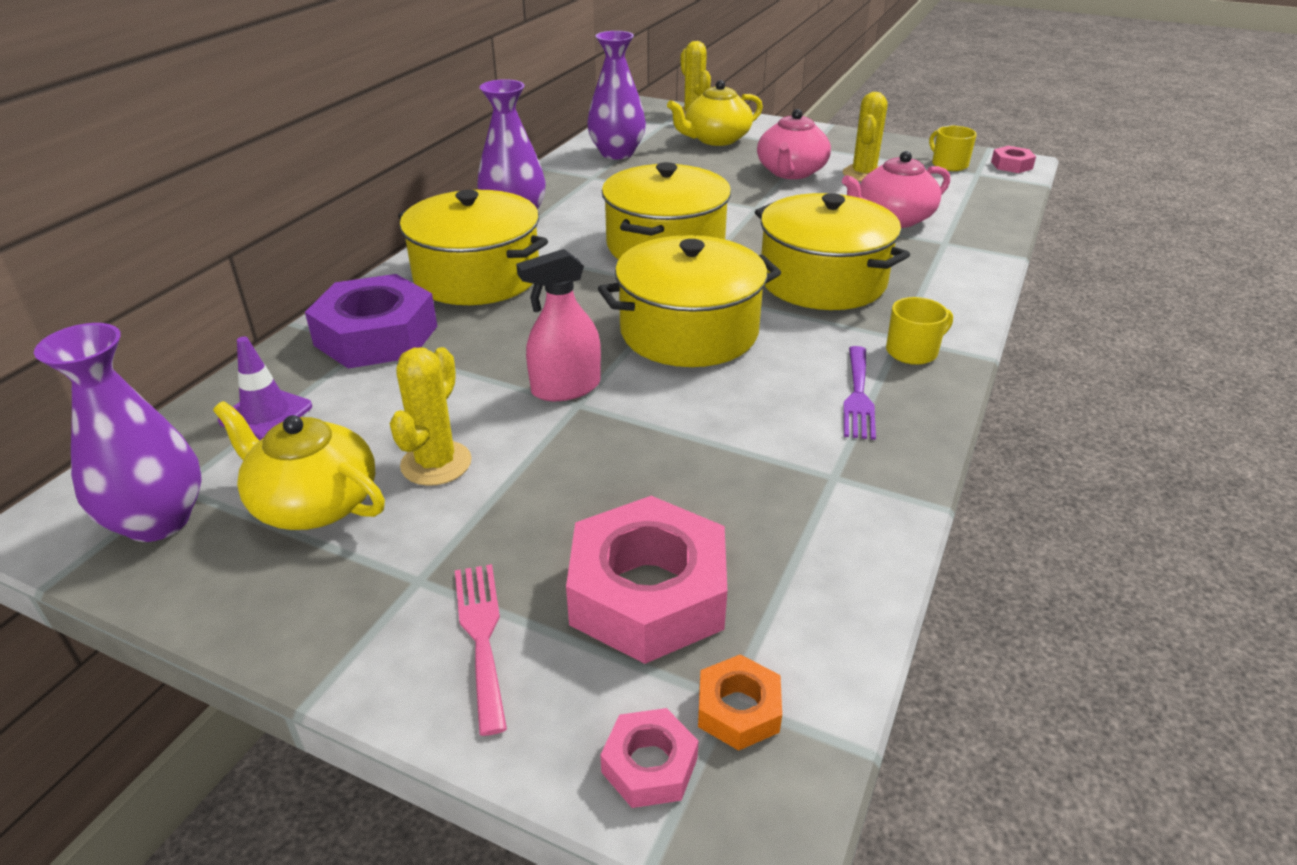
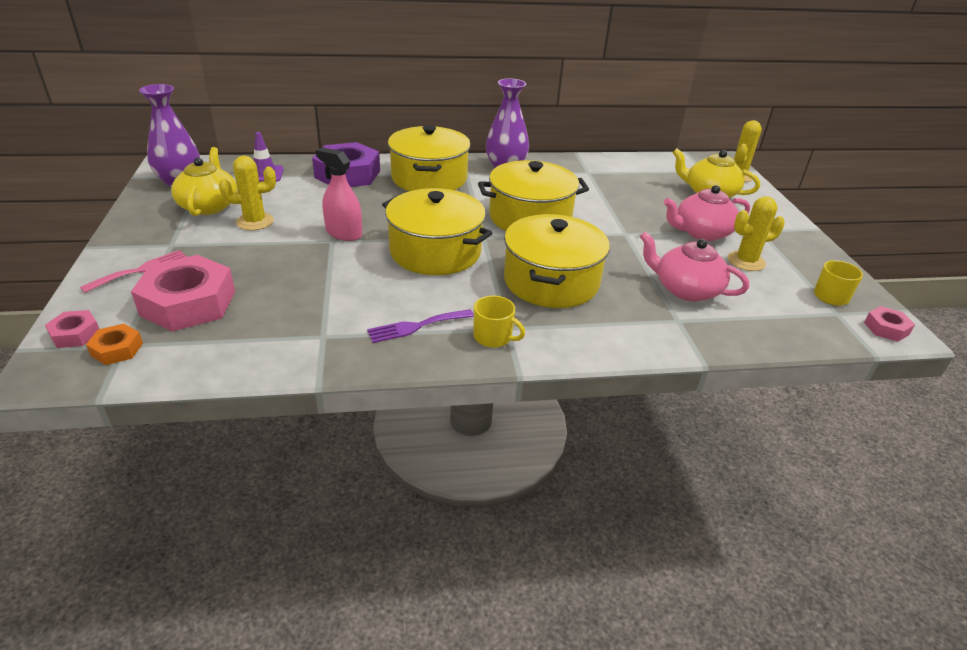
camera: 55 degrees right, 0 degrees up
purple vase [587,31,646,159] -> none

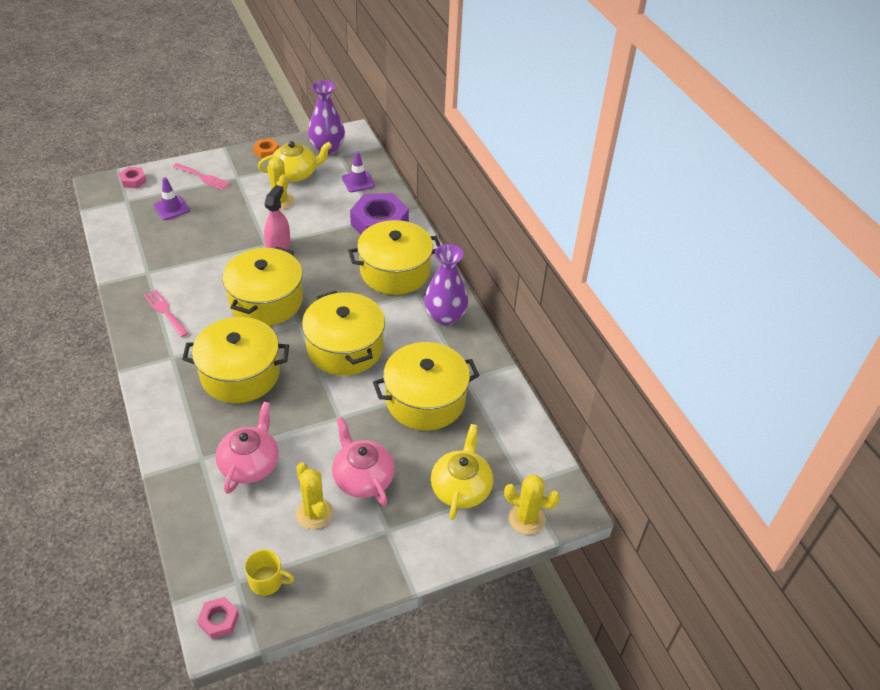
camera: 75 degrees right, 10 degrees up
orange nut [86,324,143,365] -> orange nut moved to [253,138,279,159]
pink nut [131,255,235,332] -> purple traffic cone [153,177,190,220]
purple fork [367,309,474,343] -> pink fork [144,289,189,337]
yellow mug [473,295,525,347] -> none
none -> yellow pot [373,342,479,430]

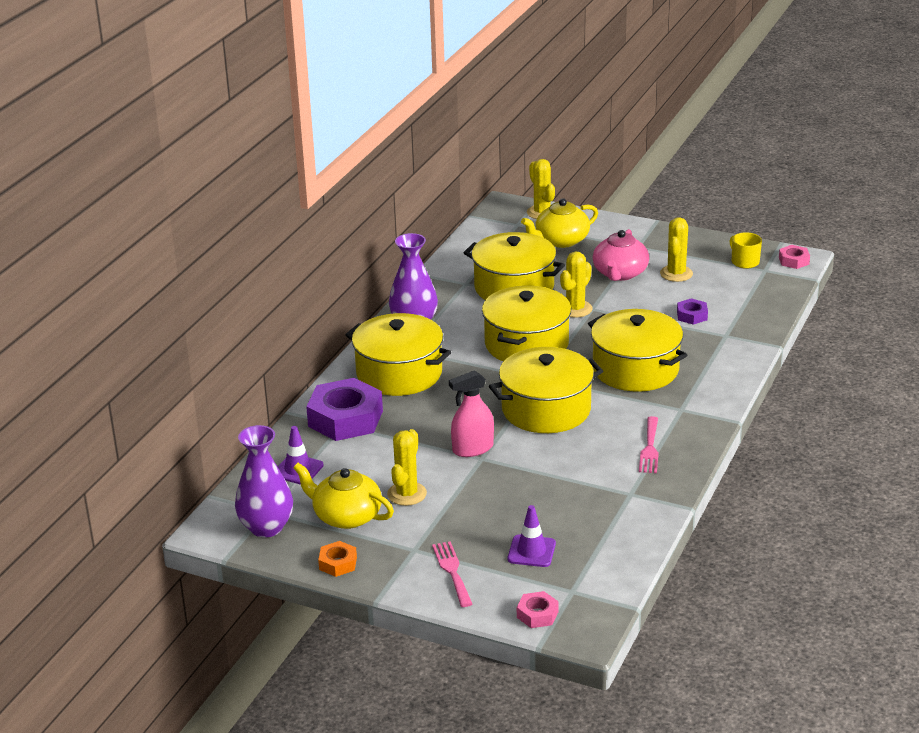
camera: 130 degrees left, 15 degrees down
pink teapot [216,402,279,494] -> purple nut [677,298,708,325]
none -> yellow cactus [560,251,593,318]

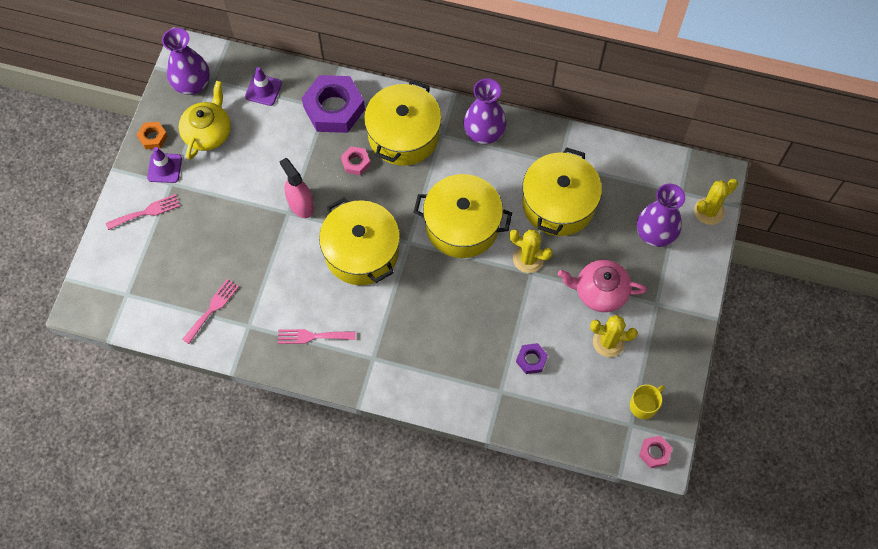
camera: 80 degrees right, 35 degrees up
yellow cactus [387,429,427,506] -> none
purple traffic cone [508,505,556,567] -> purple traffic cone moved to [147,147,182,183]
pink nut [517,591,559,628] -> pink nut moved to [341,146,370,175]
yellow teapot [521,198,598,248] -> purple vase [637,184,685,247]
yellow pot [588,309,687,392] -> none
none -> pink fork [182,279,239,344]

